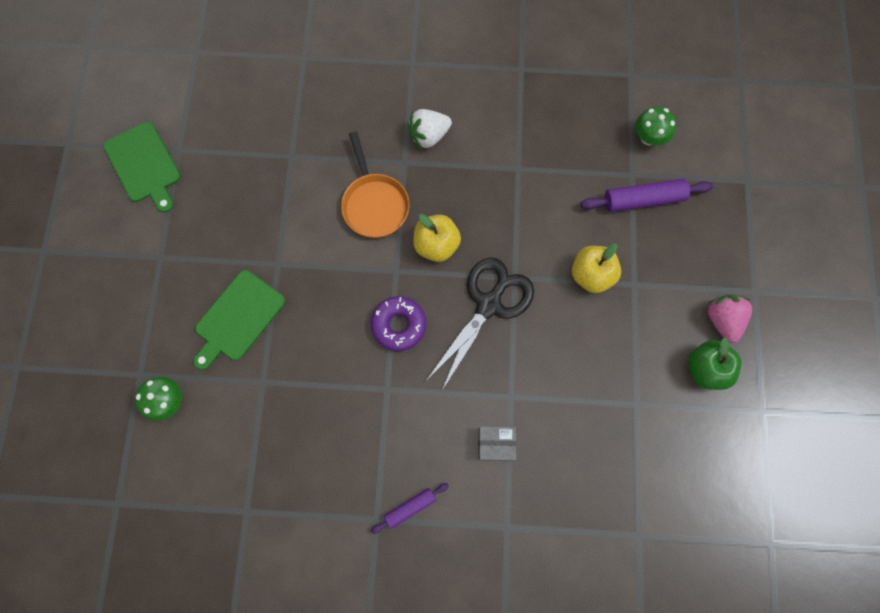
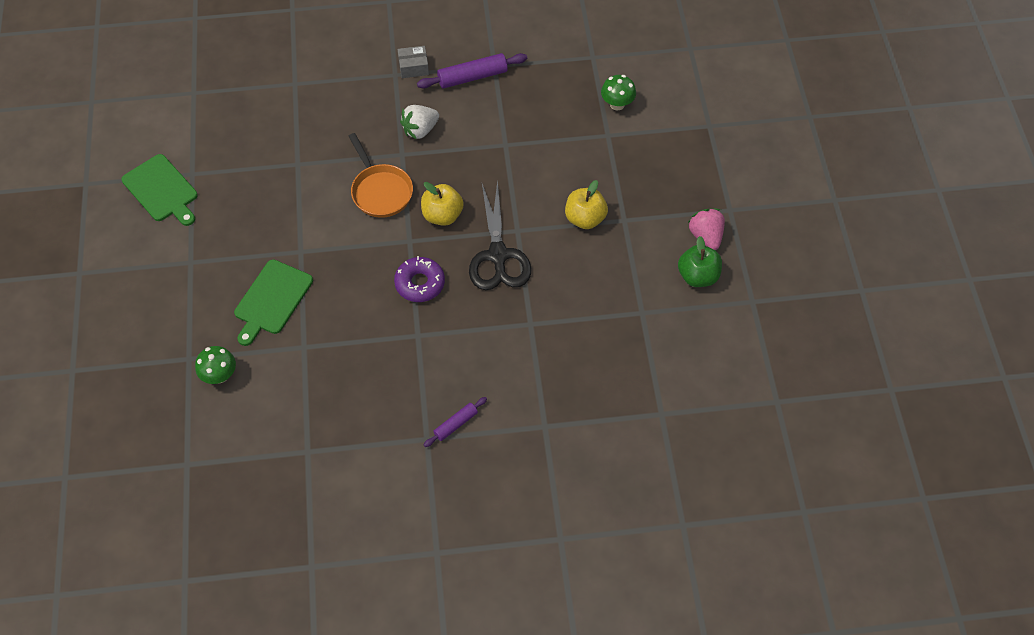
camera: 10 degrees left, 15 degrees down
black scissors [425,258,534,392] -> black scissors turned 150 degrees clockwise [469,179,531,290]
grey box [478,426,516,461] -> grey box moved to [397,46,429,78]
purple rolling pin [581,179,713,212] -> purple rolling pin moved to [417,53,527,89]

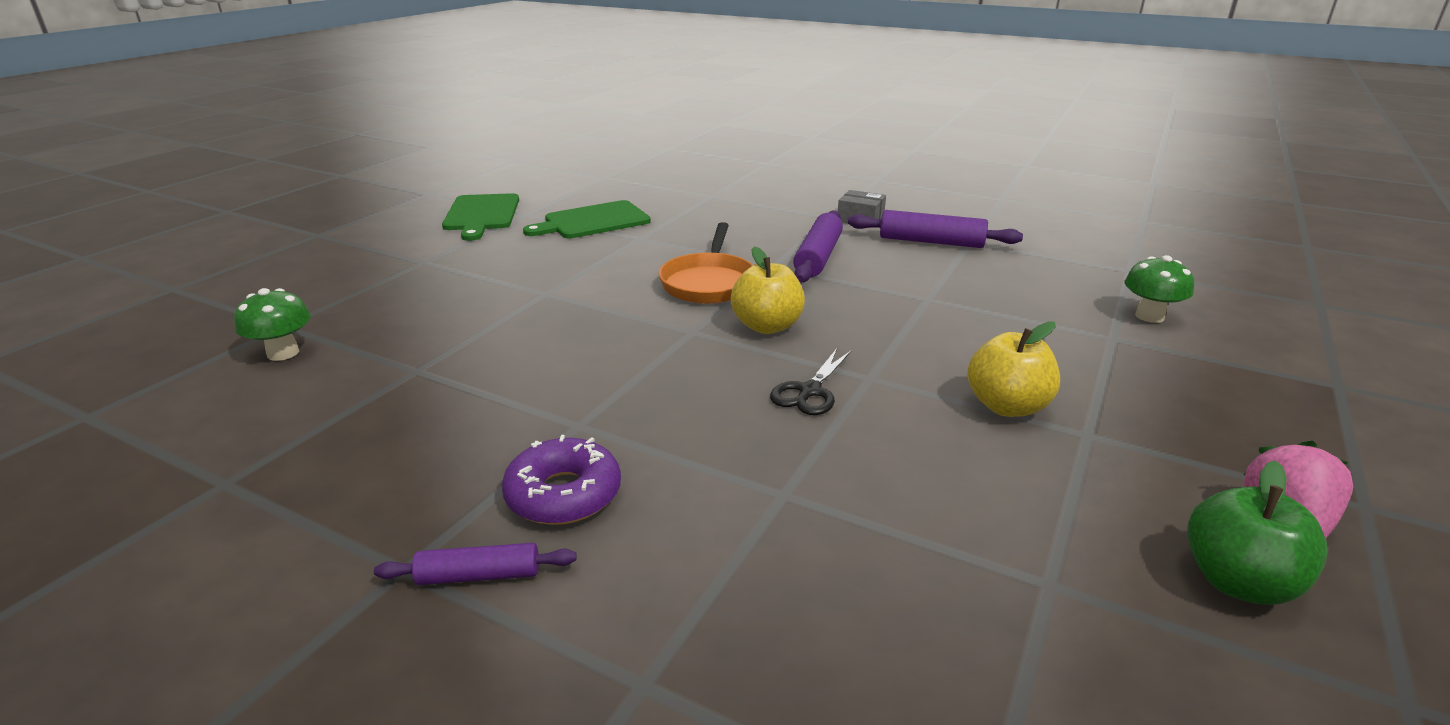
camera: 35 degrees right, 30 degrees down
green cutting board [234,259,313,346] -> green cutting board moved to [523,200,651,238]
purple donut [394,256,445,302] -> purple donut moved to [502,435,621,525]
white strawberry [400,105,439,140] -> purple rolling pin [793,210,843,283]
black scissors [469,179,531,290] -> black scissors [770,348,852,415], size x0.53

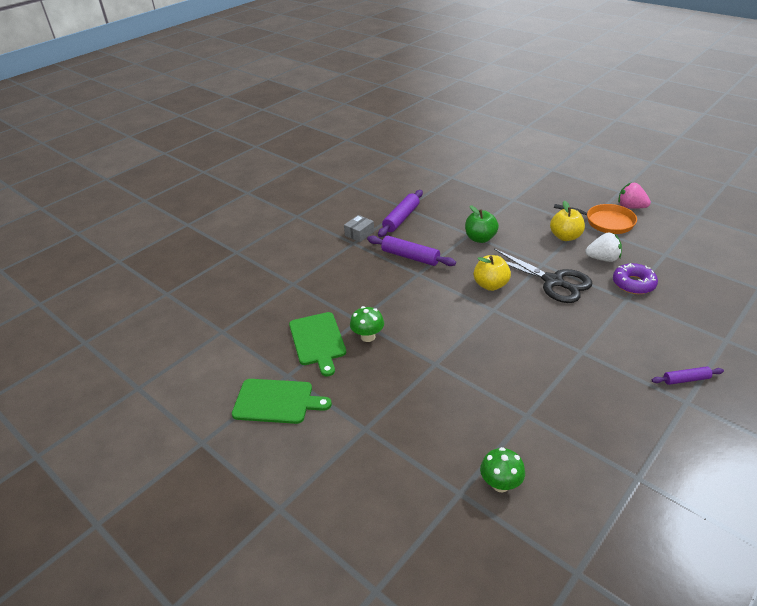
camera: 75 degrees left, 10 degrees up
purple rolling pin [374,543,577,585] -> purple rolling pin turned 75 degrees clockwise [652,366,724,385]
purple donut [502,435,621,525] -> purple donut moved to [613,263,658,294]
orange pan [659,222,753,304] -> orange pan moved to [554,204,637,234]
black scissors [770,348,852,415] -> black scissors [494,249,592,303], size x1.88
green mushroom [1125,255,1194,323] -> green mushroom moved to [350,306,384,342]
green apple [1187,460,1328,605] -> green apple moved to [465,205,499,243]
none -> white strawberry [585,233,622,262]

